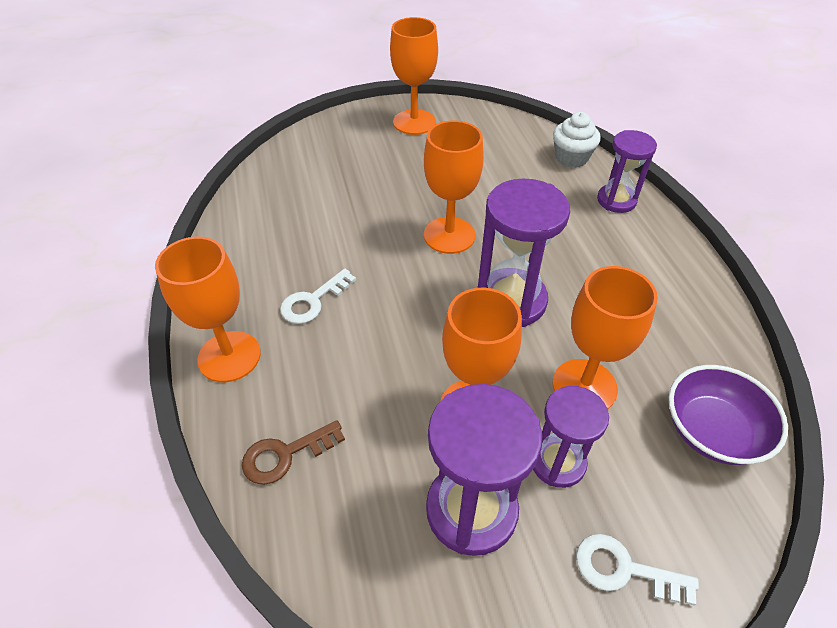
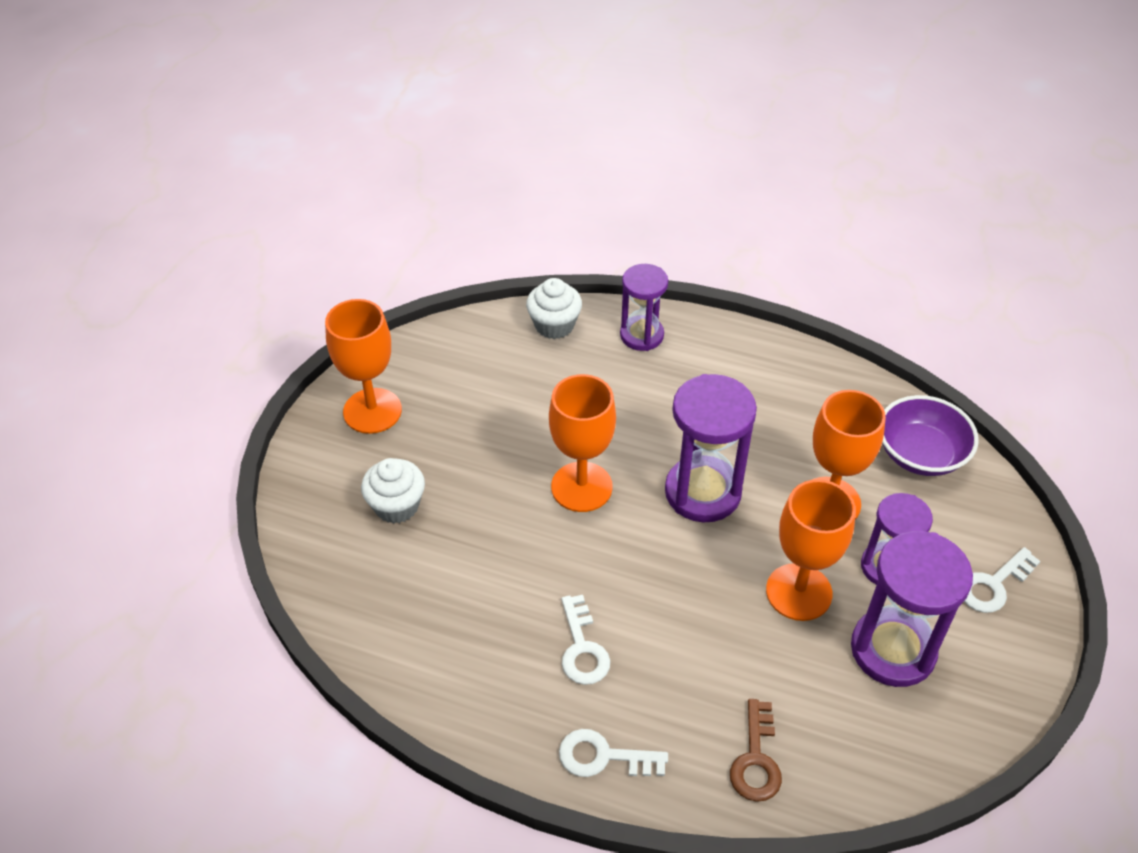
camera: 55 degrees left, 0 degrees up
orange goblet [155,237,261,382] -> white key [559,729,668,777]
none -> white cupcake [361,458,425,524]

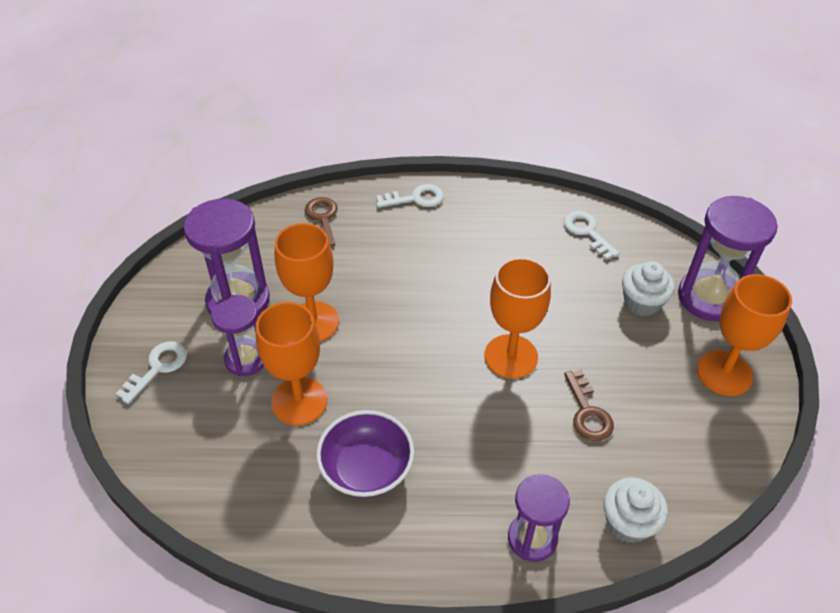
camera: 160 degrees right, 0 degrees up
white key [561,595,610,685] -> white key moved to [564,211,619,260]
purple hourglass [665,374,757,522] -> purple hourglass moved to [678,196,778,321]
purple bowl [882,395,978,476] -> purple bowl moved to [316,410,414,498]
none -> brown key [564,370,614,441]

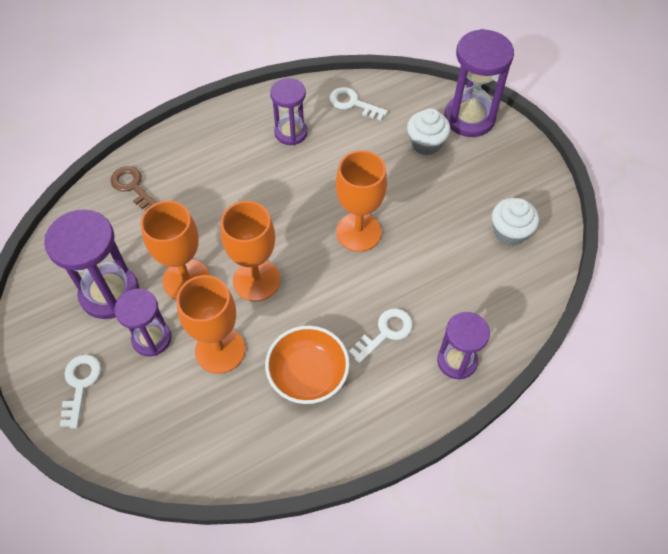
camera: 30 degrees left, 10 degrees up
purple bowl [316,410,414,498] -> orange bowl [265,326,350,404]
white key [376,184,444,208] -> white key moved to [349,308,413,364]
brown key [564,370,614,441] -> none
white cupcake [603,478,668,543] -> white cupcake moved to [492,198,539,245]
orange goblet [697,274,792,396] -> orange goblet moved to [221,201,280,301]
none -> purple hourglass [270,78,308,145]

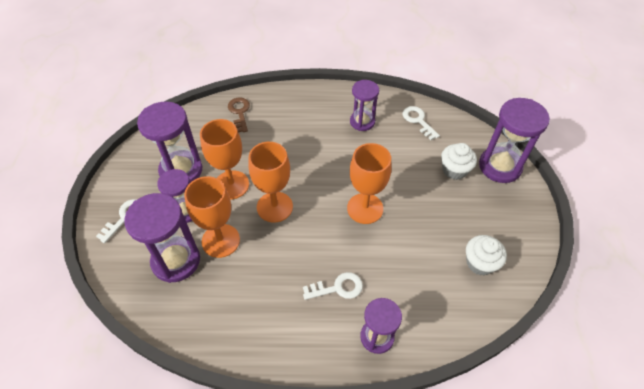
camera: 30 degrees right, 5 degrees down
orange bowl [265,326,350,404] -> none
none -> purple hourglass [124,193,200,283]

